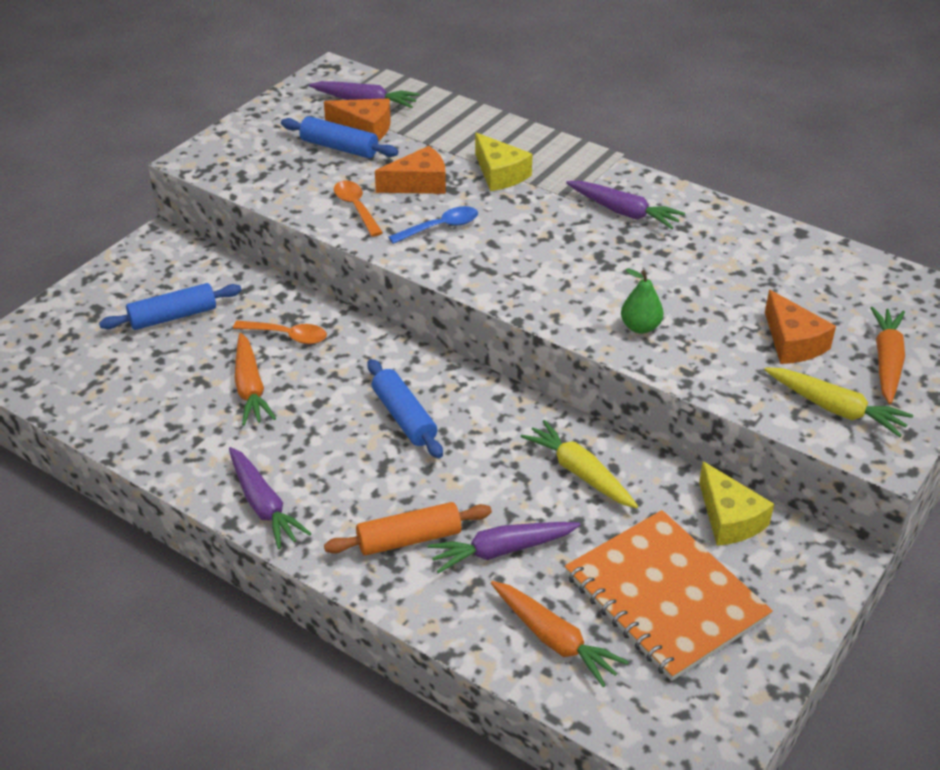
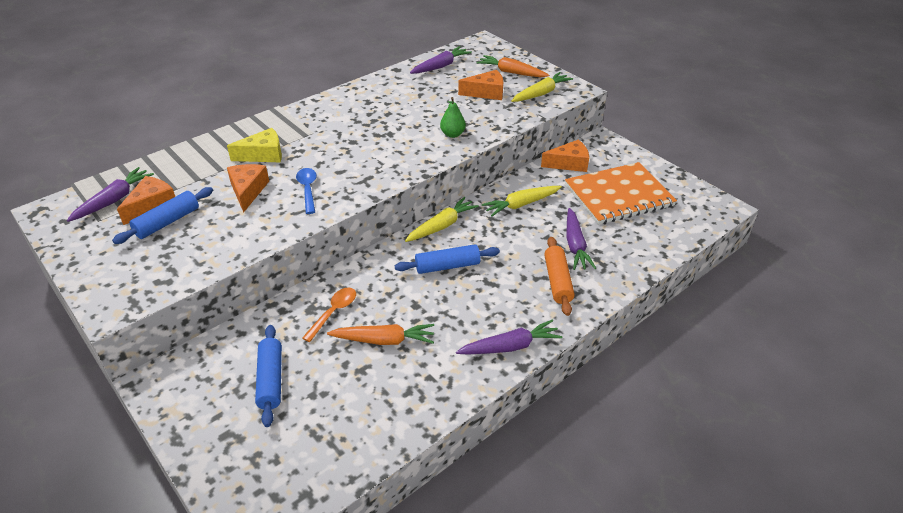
camera: 75 degrees left, 0 degrees up
orange spoon [334,181,383,237] -> none
orange carrot [491,581,628,687] -> none
purple carrot [566,180,685,229] -> purple carrot moved to [410,46,472,74]
yellow cheese [699,461,774,546] -> orange cheese [541,140,589,172]
none -> yellow carrot [405,197,479,242]

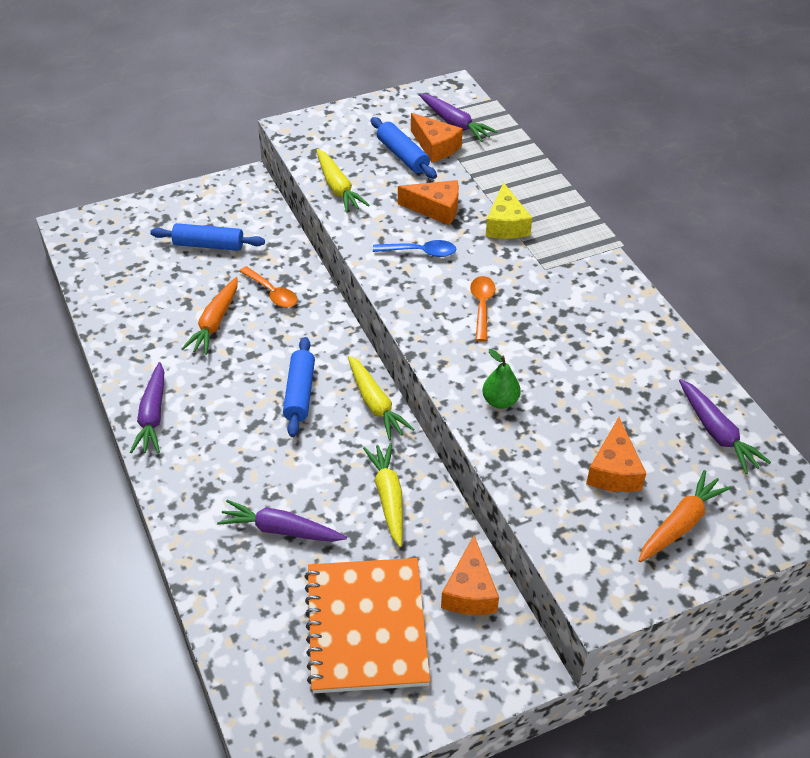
camera: 105 degrees right, 5 degrees up
yellow carrot [511,72,573,102] -> yellow carrot moved to [316,149,370,213]
orange rolling pin [544,237,575,316] -> none
none -> orange spoon [470,276,496,341]

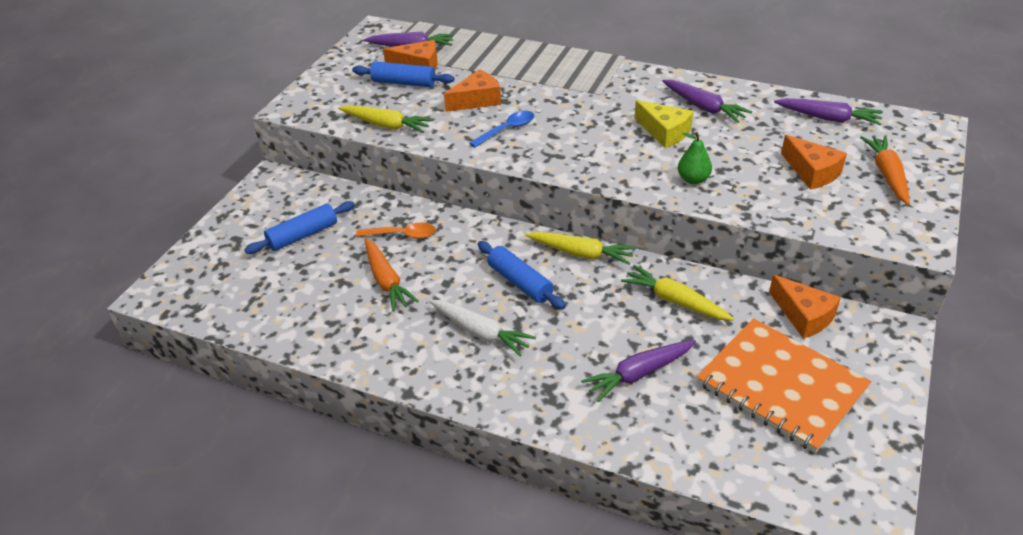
camera: 40 degrees left, 5 degrees down
purple carrot [130,362,164,453] -> purple carrot moved to [662,80,752,123]
orange spoon [470,276,496,341] -> none
yellow cheese [486,182,532,239] -> yellow cheese moved to [635,100,693,148]
none -> white carrot [429,300,536,357]

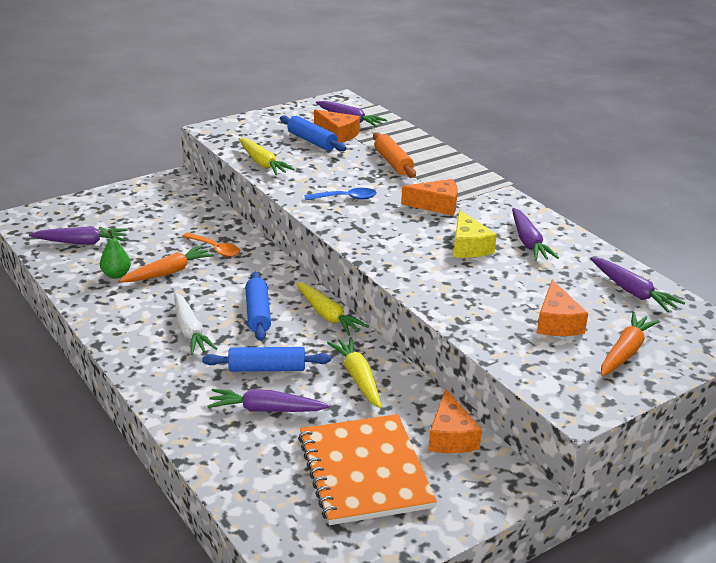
camera: 30 degrees right, 10 degrees down
blue rolling pin [244,201,355,254] -> blue rolling pin moved to [202,347,331,372]
orange carrot [364,238,419,312] -> orange carrot turned 135 degrees counterclockwise [119,245,214,282]
orange cheese [444,69,501,112] -> orange cheese moved to [401,179,458,216]
green pear [678,132,712,184] -> green pear moved to [99,227,131,279]
none -> purple carrot [29,226,128,244]
none -> orange rolling pin [373,132,416,178]

